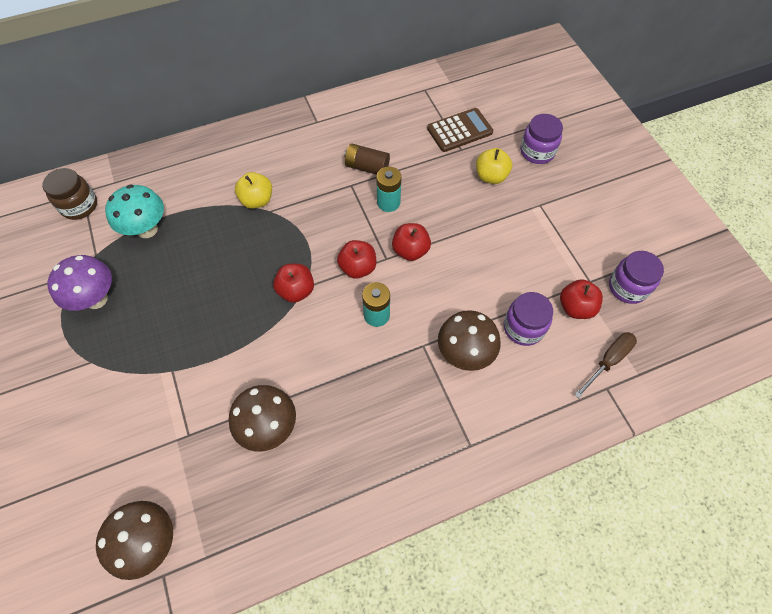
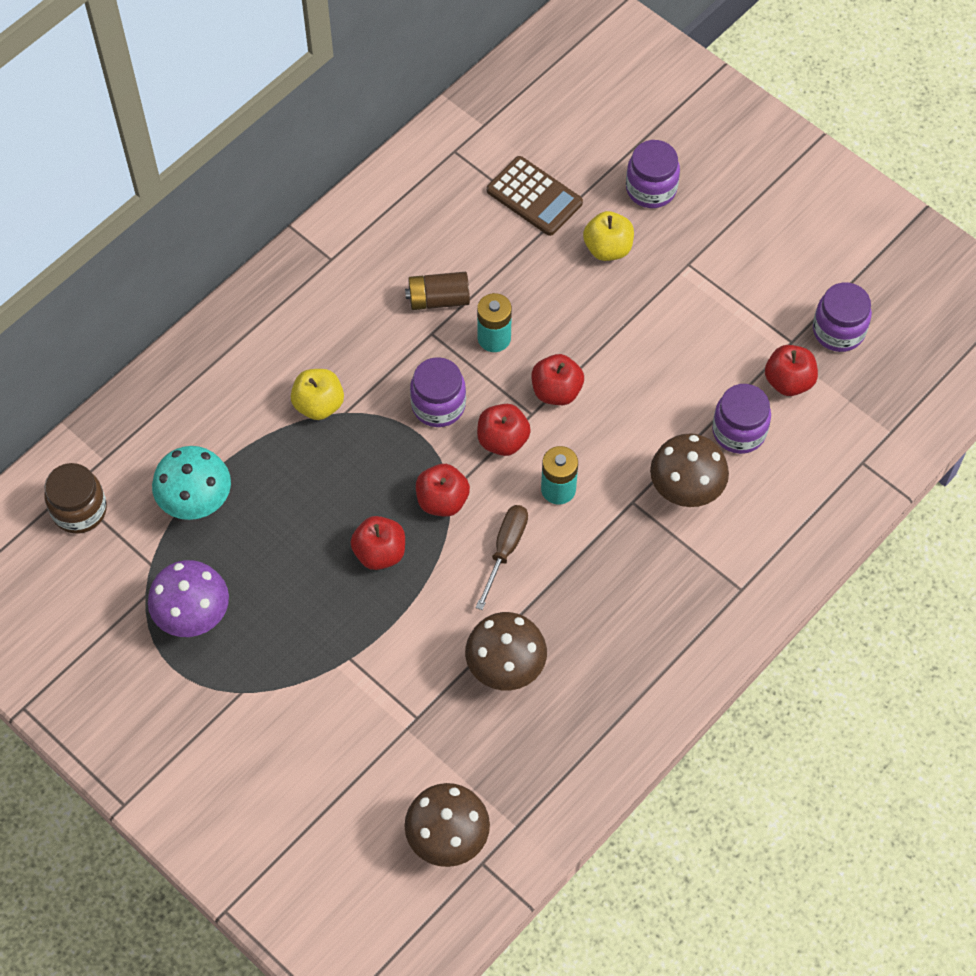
camera: 25 degrees left, 0 degrees up
brown calculator [427,108,493,152] -> brown calculator turned 90 degrees clockwise [487,156,583,236]
brown screwdriver [574,332,637,398] -> brown screwdriver moved to [476,505,528,610]
none -> red apple [351,516,405,570]
none -> purple jar [410,357,466,427]

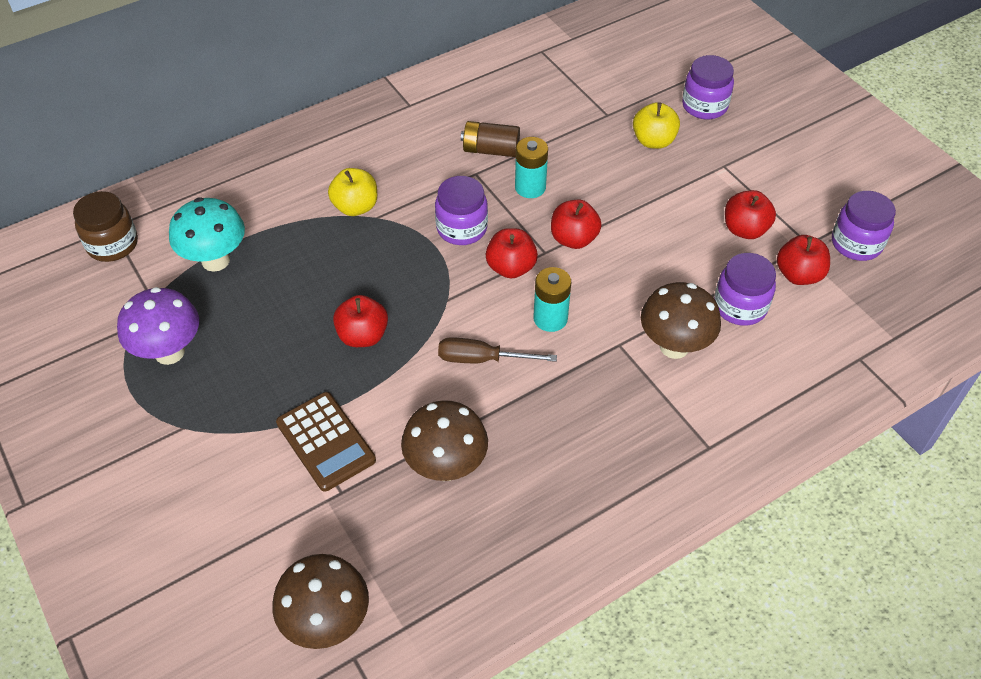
camera: 15 degrees right, 10 degrees down
red apple [416,464,470,517] -> red apple moved to [725,190,776,239]
brown screwdriver [476,505,528,610] -> brown screwdriver turned 120 degrees counterclockwise [438,337,557,363]
brown calculator [487,156,583,236] -> brown calculator moved to [276,392,376,492]

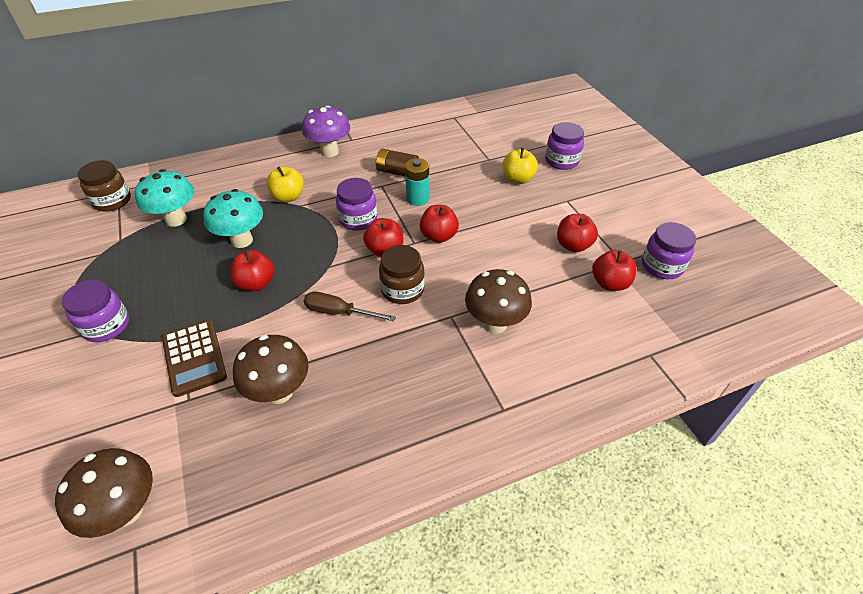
camera: 10 degrees right, 5 degrees down
purple mushroom [117,287,199,365] -> purple mushroom moved to [302,106,350,157]
turquoise battery [533,267,571,332] -> brown jar [379,245,425,304]
purple jar [714,253,776,326] -> purple jar moved to [62,280,129,342]
none -> turquoise mushroom [203,189,263,248]

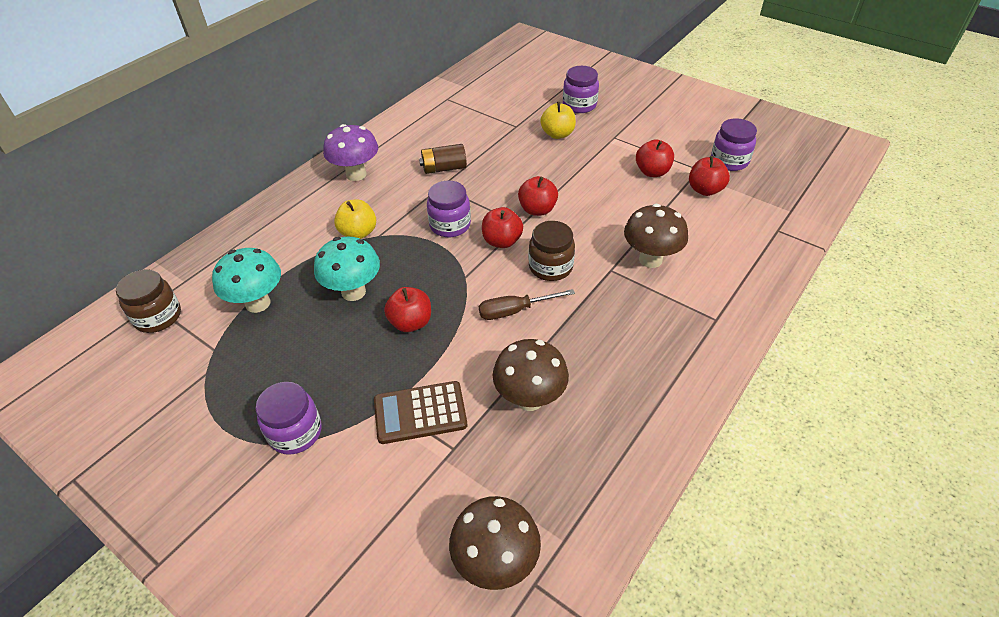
camera: 30 degrees left, 0 degrees up
brown calculator [162,320,227,397] -> brown calculator turned 135 degrees clockwise [374,381,467,444]
turquoise battery [405,158,429,206] -> none

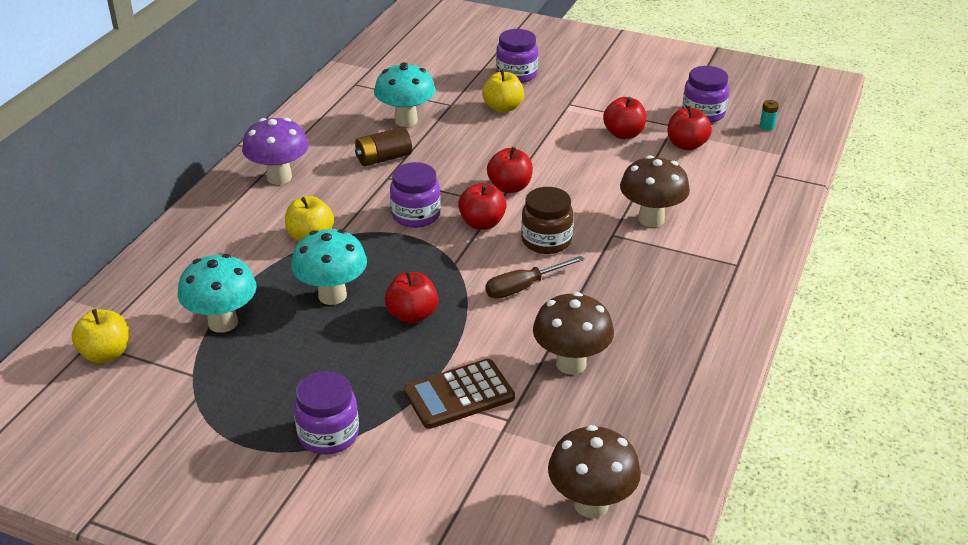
camera: 15 degrees left, 10 degrees down
brown jar [116,270,181,333] -> yellow apple [72,309,129,363]
none -> turquoise mushroom [374,62,436,127]
none -> turquoise battery [760,100,779,130]

